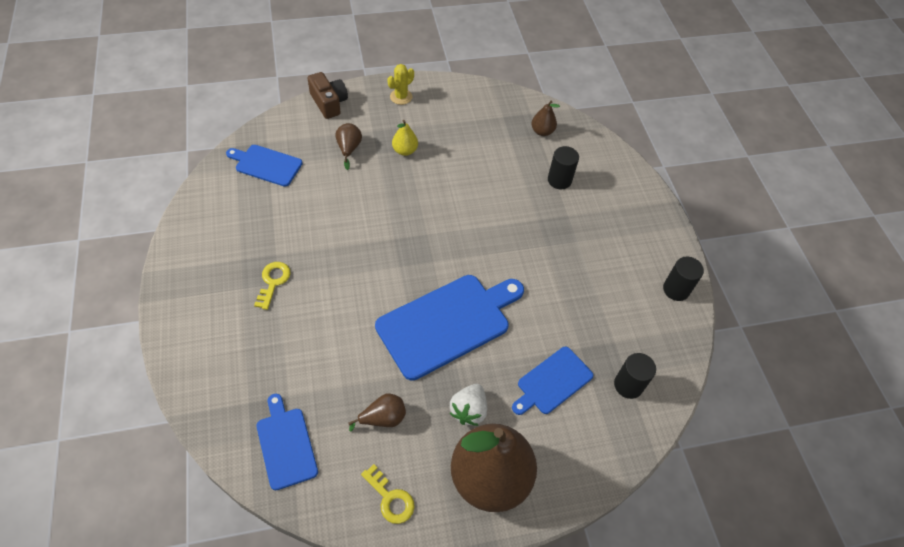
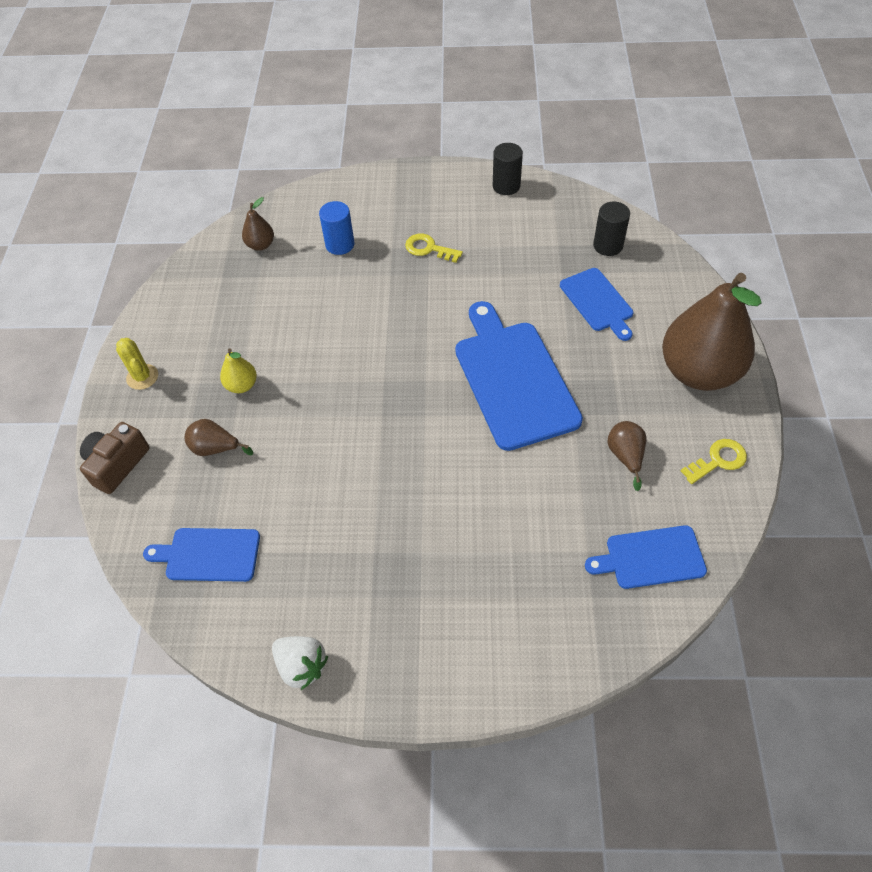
camera: 70 degrees left, 0 degrees up
blue cutting board [226,145,303,186] -> blue cutting board turned 60 degrees clockwise [143,528,260,582]
yellow key [254,262,291,310] -> yellow key moved to [405,234,463,263]
brown camera [307,72,348,119] -> brown camera turned 45 degrees counterclockwise [80,422,149,494]
white strawberry [450,384,487,426] -> white strawberry moved to [272,636,328,690]
black cylinder [548,146,579,189] -> blue cylinder [319,201,355,255]

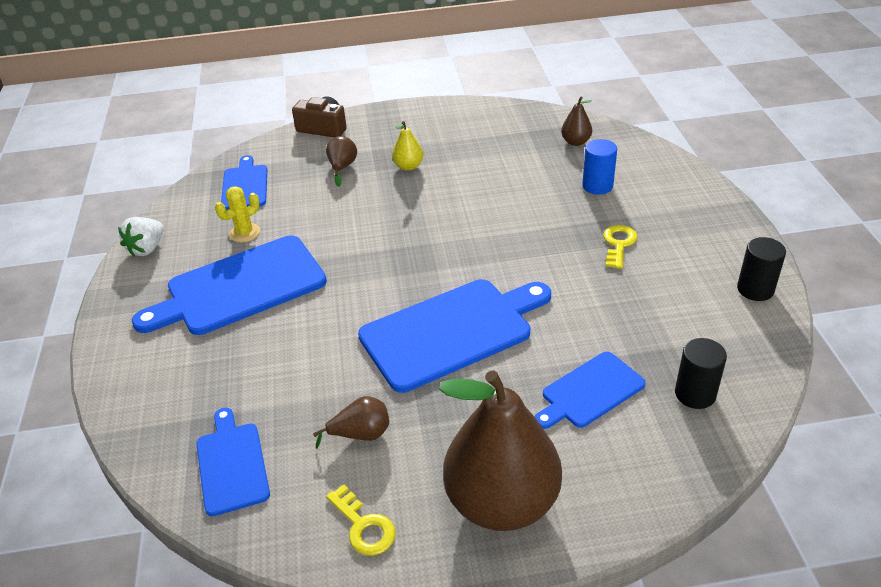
camera: 80 degrees right, 15 degrees down
yellow cactus [116,338,158,390] -> yellow cactus moved to [215,186,260,242]
none -> blue cutting board [132,235,327,335]

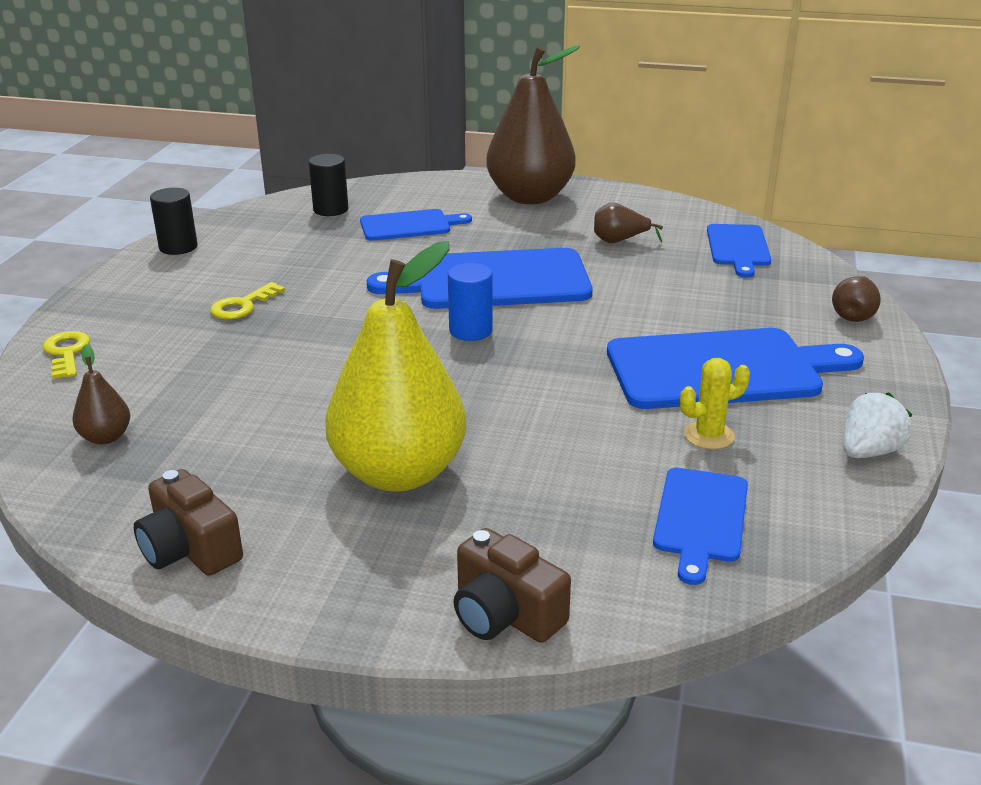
camera: 160 degrees left, 10 degrees down
brown pear [326,136,357,187] -> brown pear moved to [832,276,881,322]
yellow key [326,484,396,556] -> yellow key moved to [43,331,90,379]
yellow pear [392,121,423,171] -> yellow pear [326,241,466,492], size x2.39
blue cylinder [582,139,617,195] -> blue cylinder moved to [448,263,493,341]
none -> brown camera [134,469,243,576]

